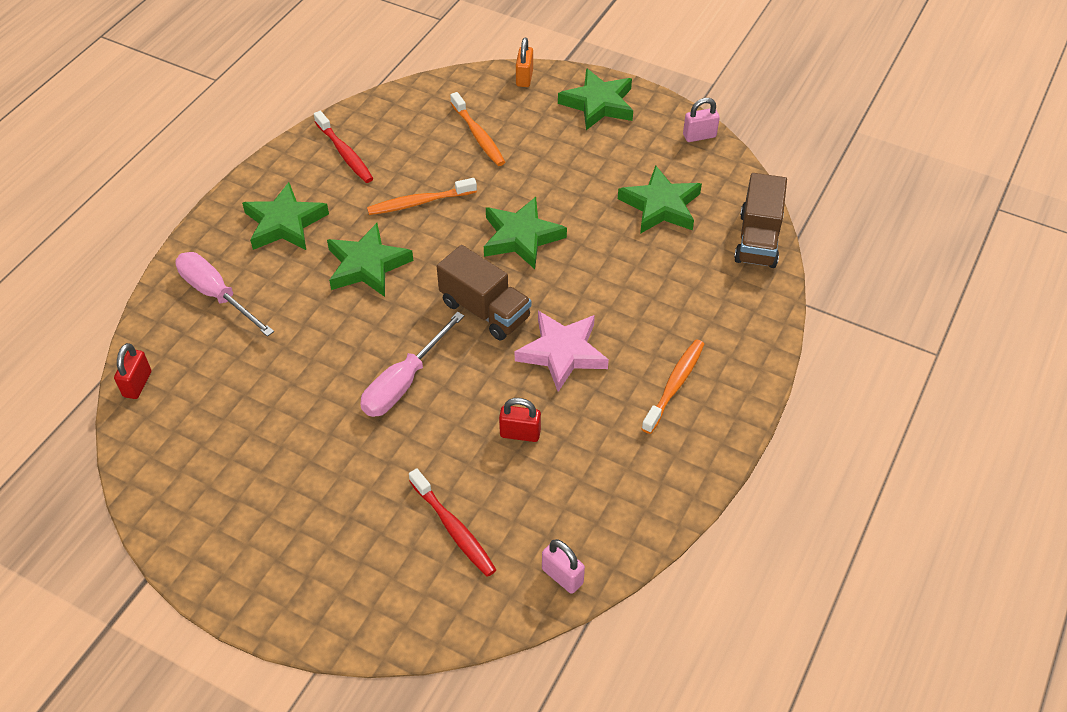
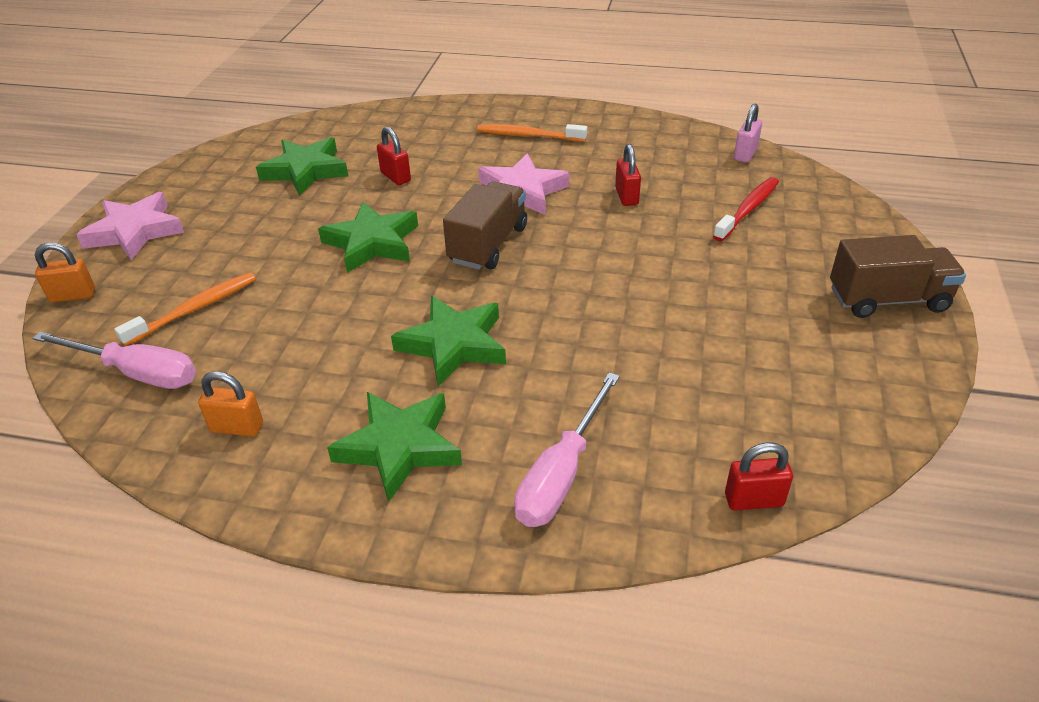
camera: 105 degrees left, 10 degrees down
red toothbrush [314,111,374,183] -> orange padlock [198,371,263,437]
pink screwdriver [360,312,464,417] -> pink screwdriver moved to [32,331,196,389]
orange toothbrush [367,178,477,215] -> none
green star [558,68,633,130] -> pink star [76,192,184,261]
pink padlock [683,98,720,142] -> none
brown truck [734,173,787,268] -> brown truck moved to [830,235,966,318]
none -> red padlock [377,127,411,185]

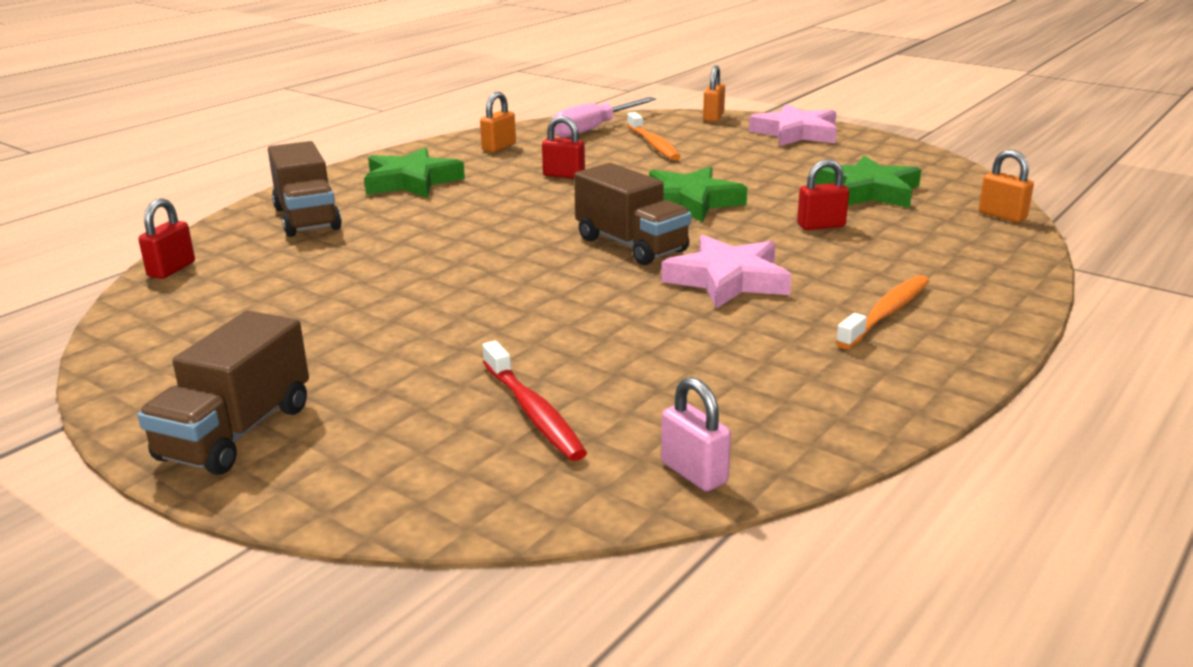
camera: 115 degrees right, 15 degrees down
green star [391,296,506,386] -> none
pink screwdriver [514,372,620,527] -> brown truck [268,141,342,237]
red padlock [615,144,641,206] -> red padlock moved to [542,116,585,179]
none -> orange padlock [979,150,1034,222]

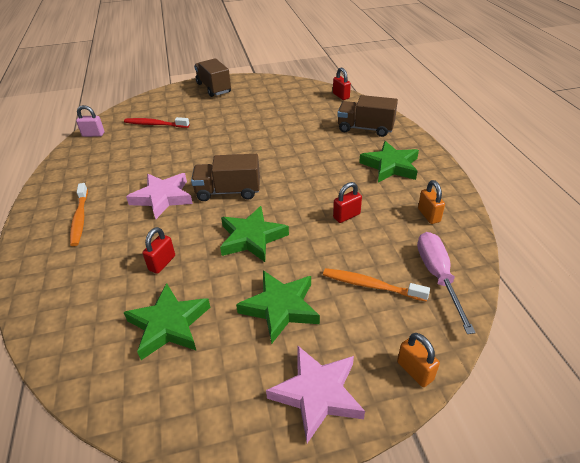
camera: 130 degrees right, 15 degrees up
orange padlock [979,150,1034,222] -> none
none -> green star [236,270,320,344]

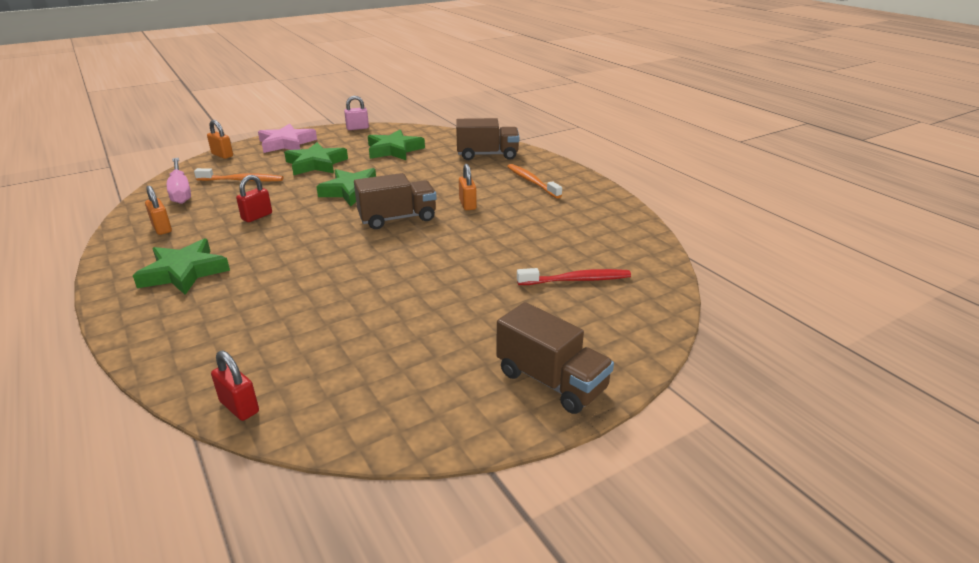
camera: 160 degrees right, 10 degrees down
pink padlock [76,105,104,137] -> pink padlock moved to [344,96,369,130]
pink star [126,173,193,219] -> orange padlock [459,164,477,210]
red padlock [142,227,175,274] -> none
brown truck [337,95,398,137] -> brown truck moved to [456,118,519,160]

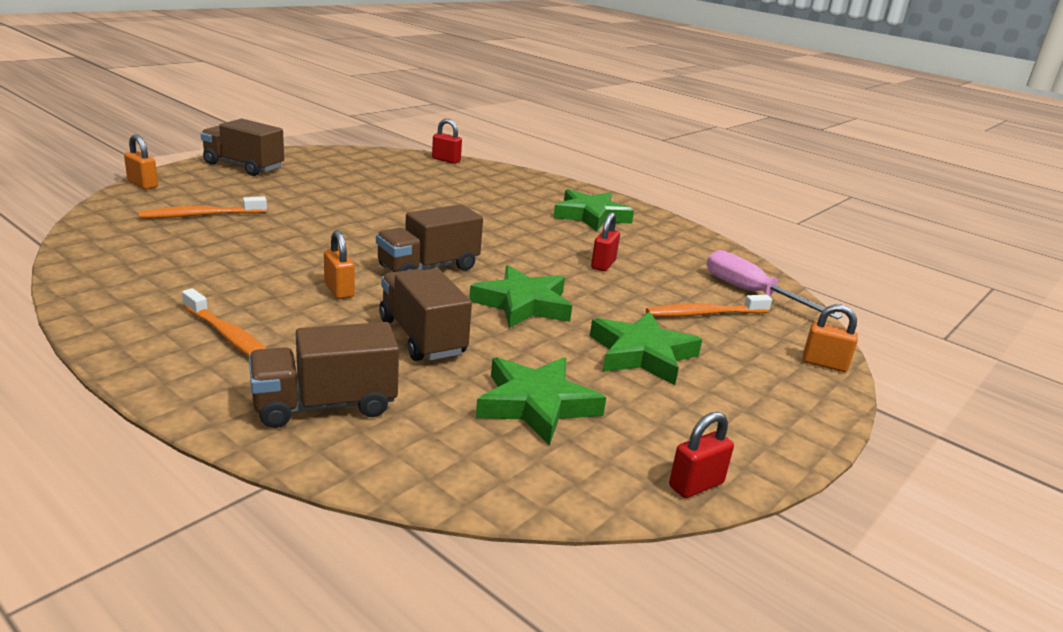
camera: 160 degrees right, 5 degrees down
orange padlock [145,186,172,235] -> orange padlock moved to [124,134,158,189]
pink star [258,124,317,153] -> none
pink padlock [344,96,369,130] -> red padlock [669,412,734,498]
red toothbrush [517,268,631,285] -> orange toothbrush [139,196,267,219]
none -> brown truck [379,268,472,361]

